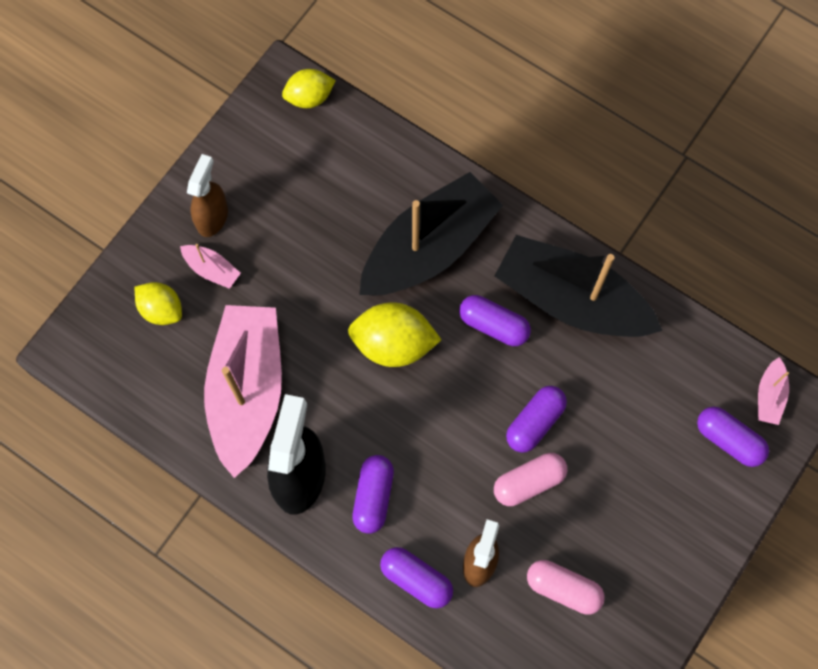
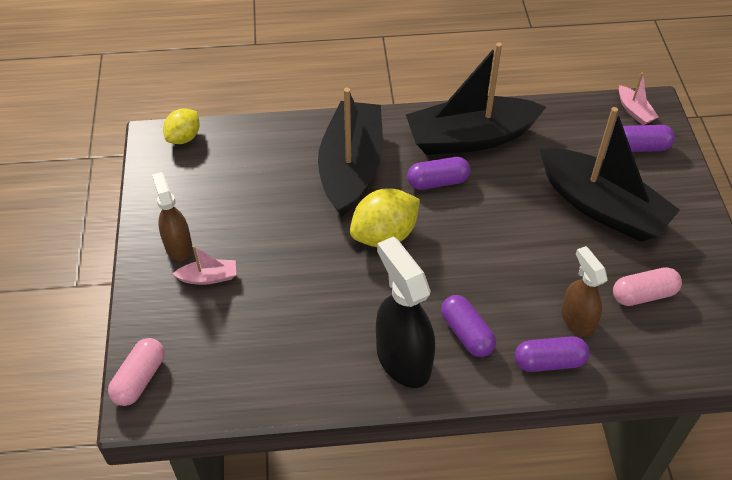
camera: 40 degrees left, 20 degrees down
yellow lemon [135,282,182,325] -> none
pink boat [204,305,282,478] -> none
pink capsule [494,453,567,506] -> pink capsule moved to [108,338,165,406]
purple capsule [506,386,567,453] -> none
none -> black boat [539,107,680,242]

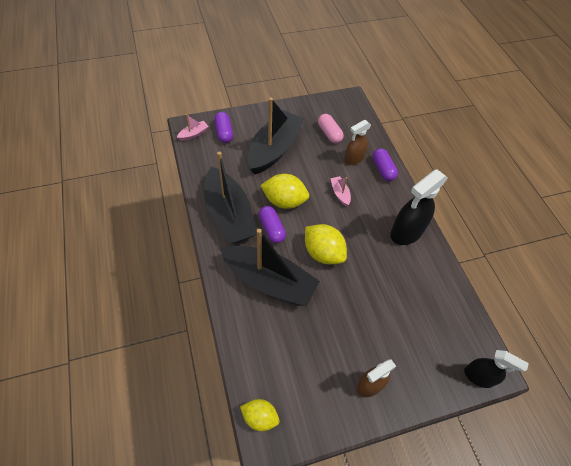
camera: 105 degrees left, 5 degrees up
pink capsule [108,338,165,406] -> black spray bottle [464,350,529,388]
pink boat [173,245,236,285] -> pink boat moved to [330,176,351,206]
black boat [318,88,383,217] -> black boat turned 150 degrees counterclockwise [221,229,320,307]
purple capsule [441,295,496,357] -> none
none -> yellow lemon [260,174,309,209]

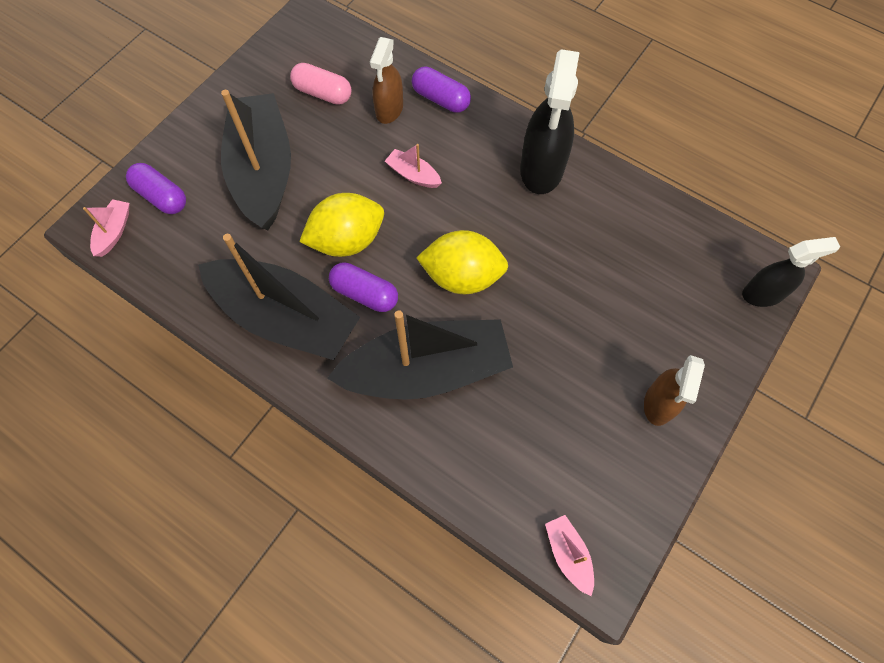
camera: 35 degrees left, 10 degrees up
yellow lemon [240,399,280,431] -> pink boat [545,515,594,596]

